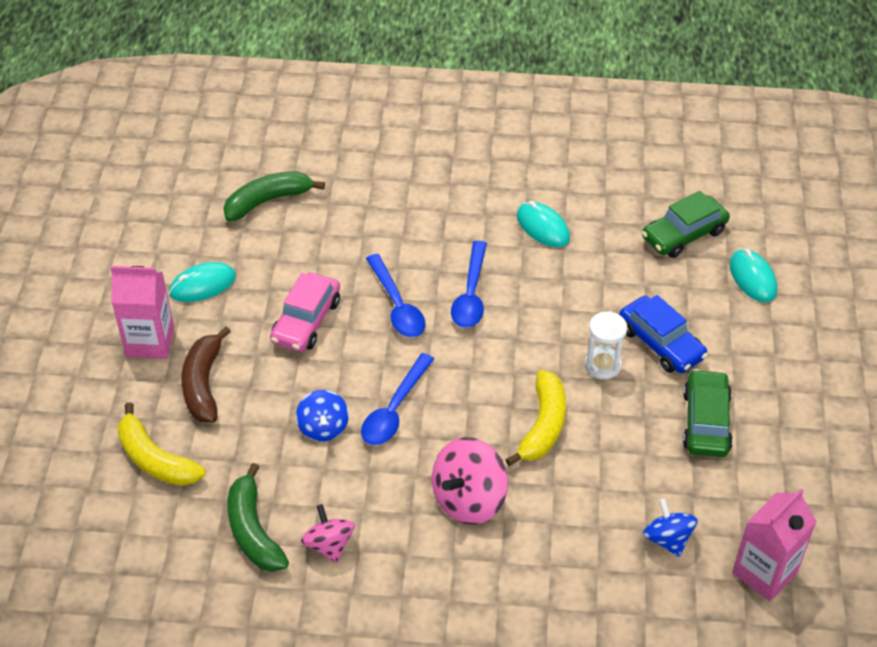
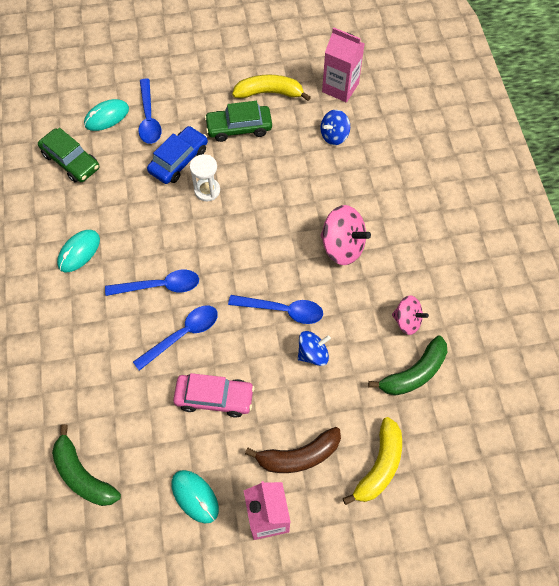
camera: 105 degrees left, 15 degrees up
pink spinning top [301,504,355,563] -> pink spinning top turned 120 degrees counterclockwise [392,295,429,335]
yellow banana [505,370,566,466] -> yellow banana moved to [232,75,311,101]
none -> blue spoon [139,79,161,144]

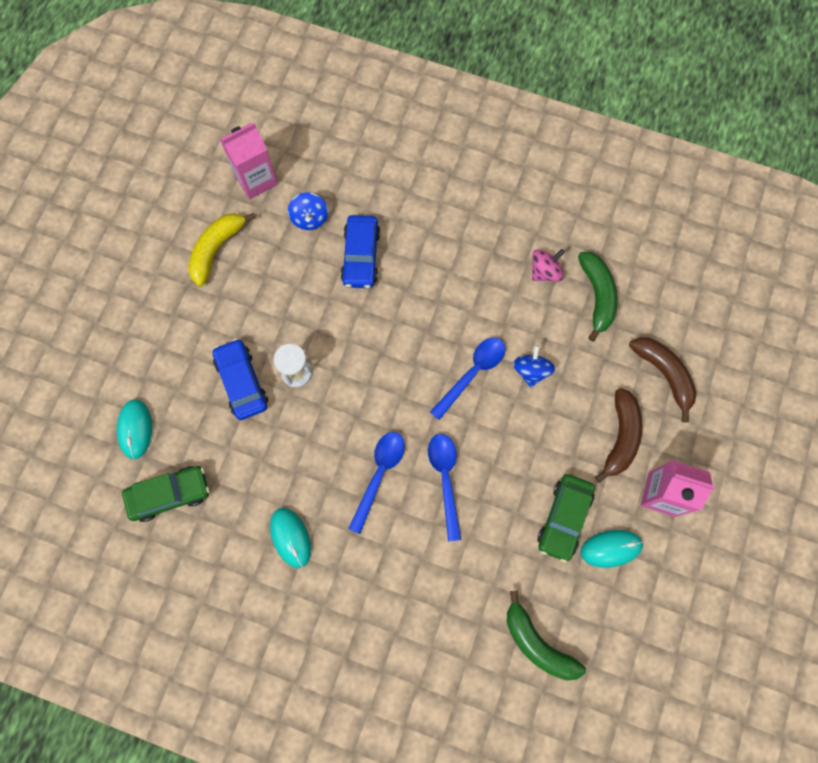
camera: 60 degrees left, 10 degrees up
green banana [52,424,121,506] -> green banana turned 60 degrees clockwise [507,591,586,681]
blue spoon [139,79,161,144] -> none
pink car [173,373,255,418] -> none
green car [205,101,272,142] -> green car moved to [537,474,595,563]
pink spinning top [320,205,371,265] -> none
yellow banana [343,417,402,505] -> brown banana [629,337,697,422]
none -> blue car [341,215,381,288]

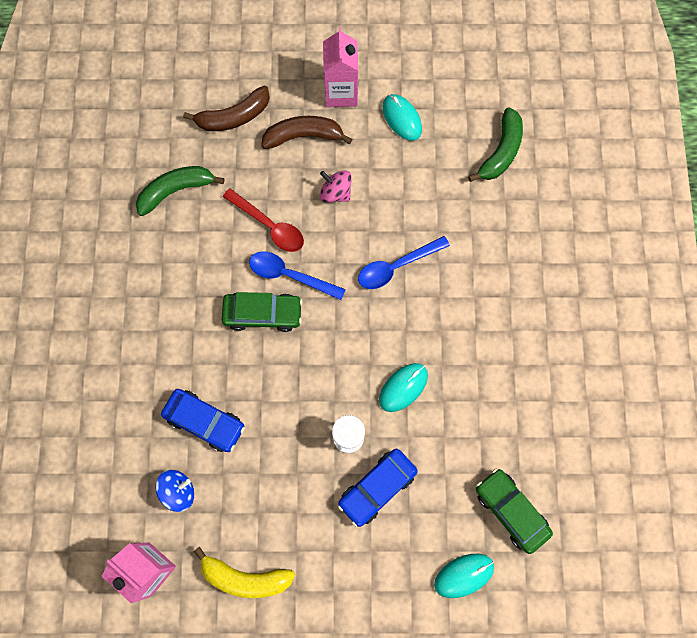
camera: 110 degrees left, 0 degrees up
turquoise mouse [270,508,311,568] -> turquoise mouse moved to [379,363,428,412]
blue car [341,215,381,288] -> blue car turned 45 degrees clockwise [161,389,245,452]
blue spoon [348,432,405,534] -> none
blue spinning top [513,345,555,387] -> red spoon [223,188,304,252]
pink spinning top [532,249,565,281] -> pink spinning top moved to [320,170,352,203]
green car [537,474,595,563] -> green car moved to [222,292,302,332]
brown banana [629,337,697,422] -> brown banana turned 150 degrees counterclockwise [183,86,270,131]

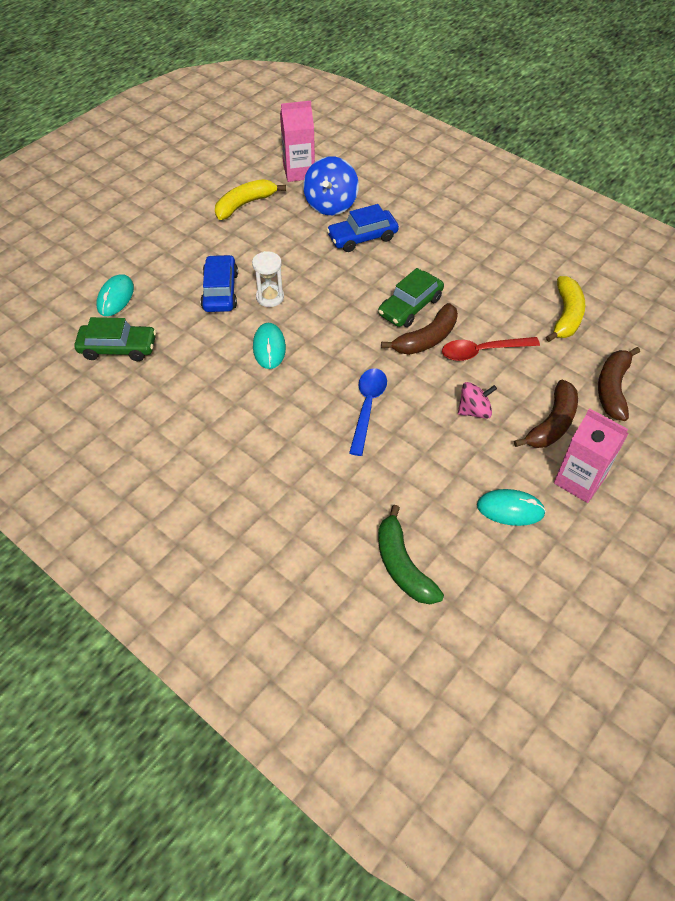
camera: 130 degrees right, 20 degrees down
green banana [136,166,225,216] -> yellow banana [546,276,585,342]
blue spinning top [156,470,194,512] -> blue spinning top [303,156,359,215], size x1.58
blue spoon [249,251,346,300] -> brown banana [381,303,458,355]

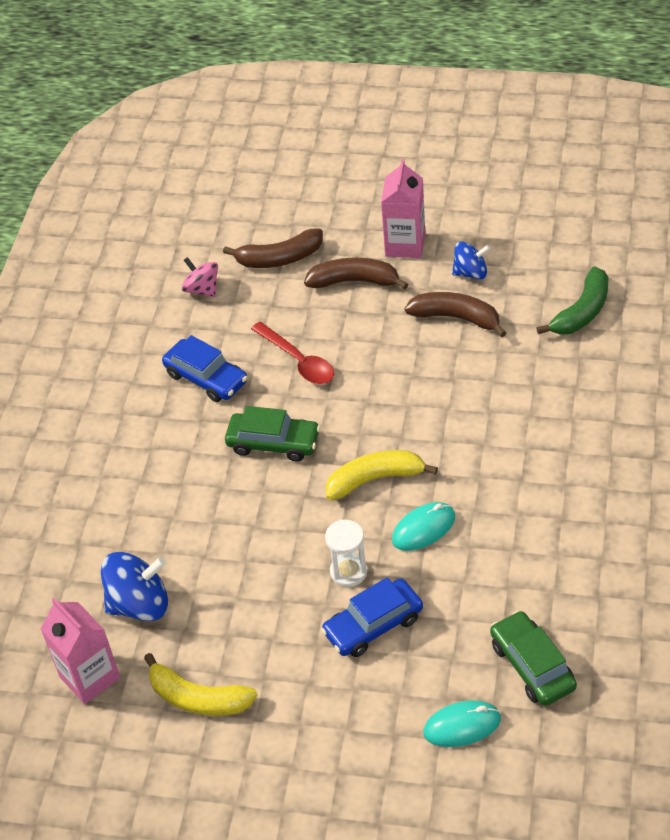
camera: 115 degrees left, 5 degrees down
blue car [327,204,399,252] -> blue car moved to [162,335,248,402]
blue spoon [349,368,387,456] -> none
brown banana [381,303,458,355] -> brown banana moved to [405,292,507,337]
pink spinning top [458,382,497,419] -> pink spinning top moved to [182,257,218,297]
turquoise mouse [477,489,546,526] -> blue spinning top [452,241,490,280]
yellow banana [546,276,585,342] -> yellow banana moved to [326,450,438,500]

